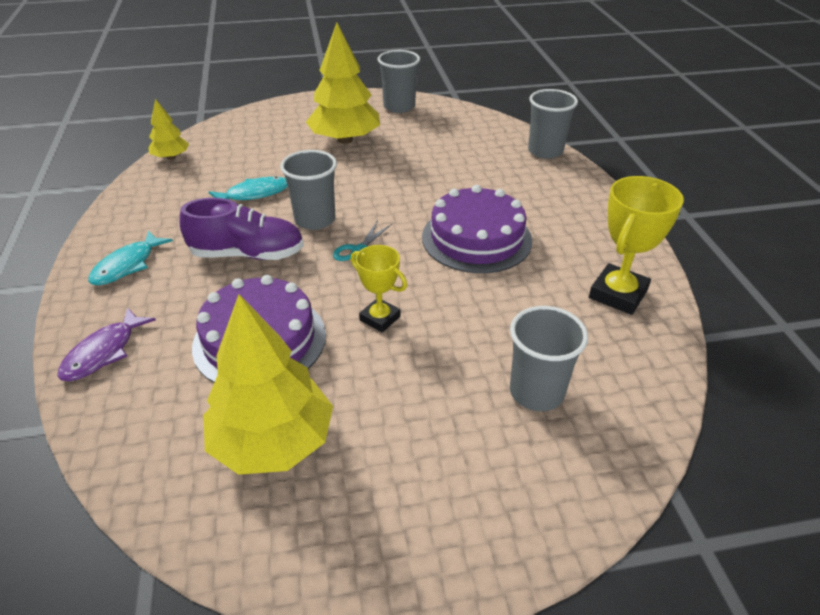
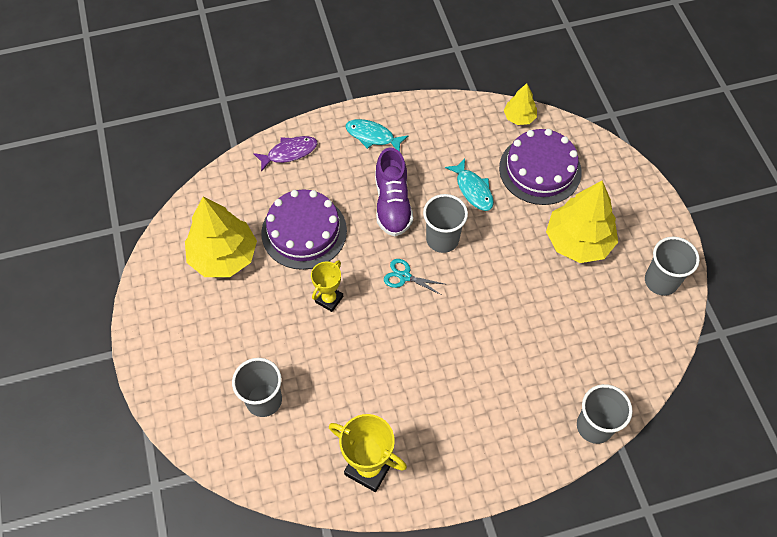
camera: 85 degrees right, 20 degrees up
purple fish [58,307,156,381] -> purple fish turned 135 degrees clockwise [253,136,317,172]
purple cake [422,185,532,273] -> purple cake moved to [499,129,582,205]

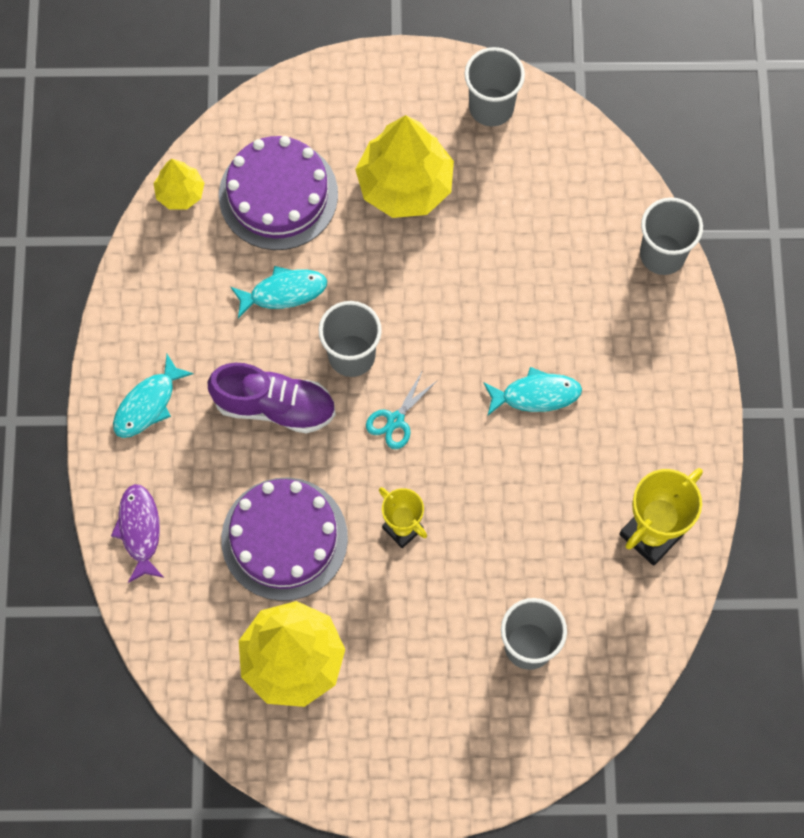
camera: 75 degrees left, 10 degrees up
none -> turquoise fish [483,367,582,415]

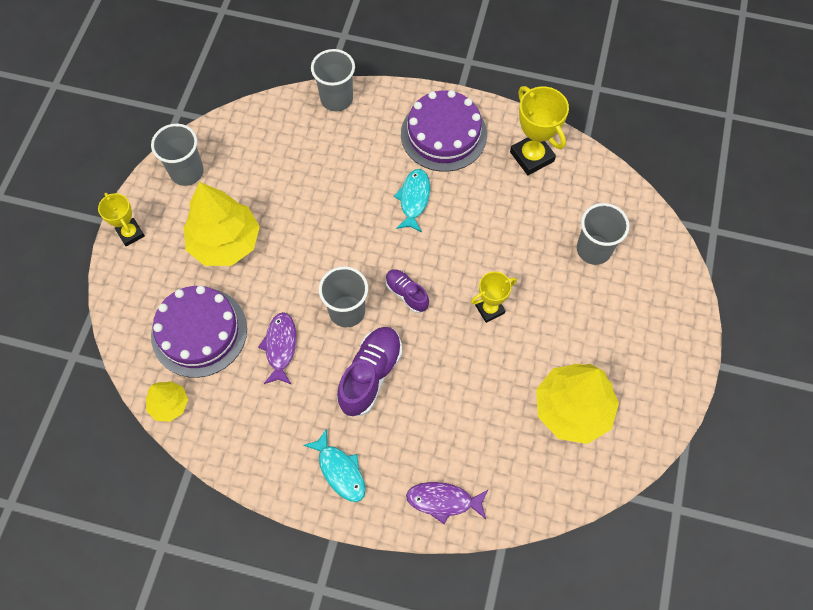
camera: 75 degrees left, 5 degrees down
purple cake [221,477,348,601] -> purple cake moved to [401,90,487,172]
turquoise fish [231,266,327,318] -> purple fish [258,312,296,385]
turquoise scissors [366,370,438,449] -> purple shoe [385,269,429,313]
none -> yellow trophy [98,193,145,247]

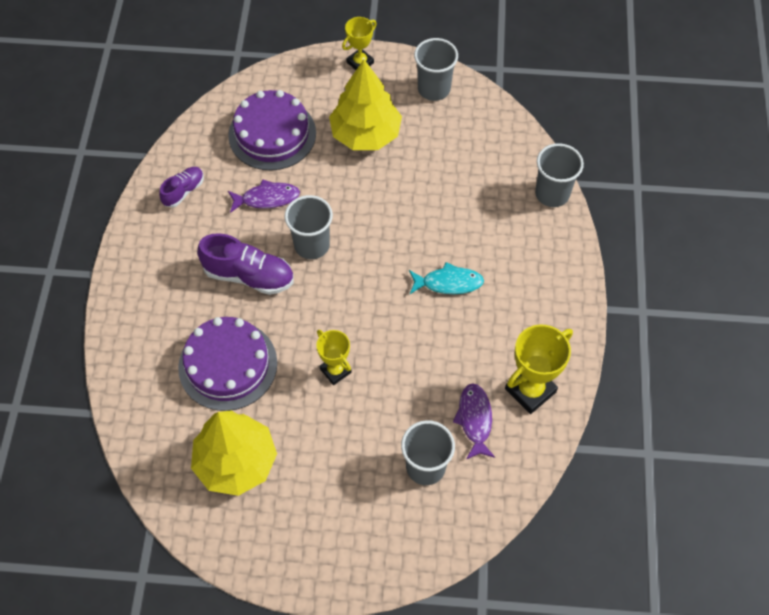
camera: 80 degrees right, 5 degrees down
yellow tree [146,381,188,422] -> none
turquoise fish [303,428,366,502] -> none
purple shoe [385,269,429,313] -> purple shoe moved to [159,167,204,208]
purple cake [401,90,487,172] -> purple cake moved to [178,317,277,411]
purple fish [406,482,488,524] -> purple fish moved to [453,383,495,459]

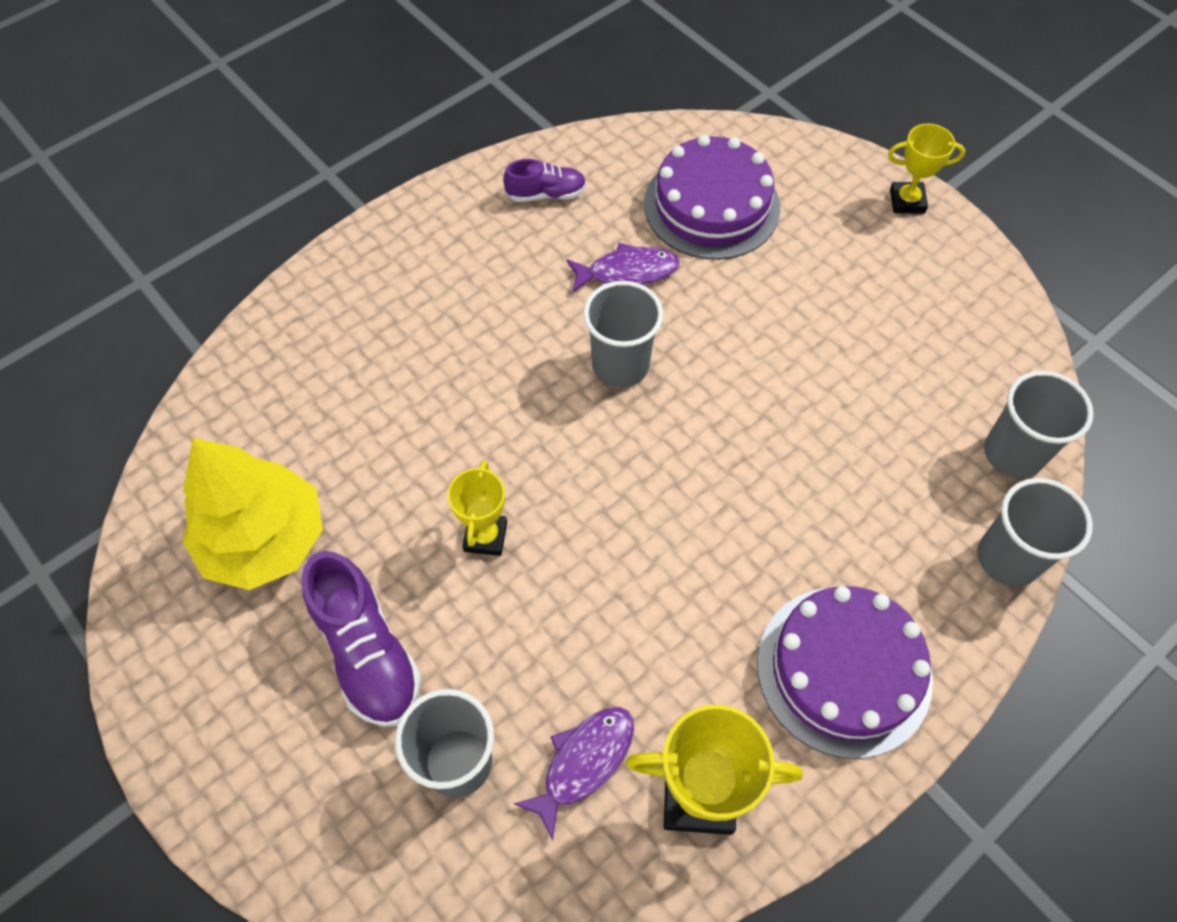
camera: 45 degrees right, 0 degrees up
purple cake [178,317,277,411] -> purple cake moved to [757,586,933,759]
purple shoe [197,233,294,295] -> purple shoe moved to [302,551,422,727]
purple fish [228,179,300,213] -> purple fish turned 45 degrees counterclockwise [566,243,679,293]
yellow tree [329,59,402,150] -> none
turquoise fish [409,262,484,294] -> none
grey cup [414,38,458,101] -> grey cup moved to [984,371,1094,479]

